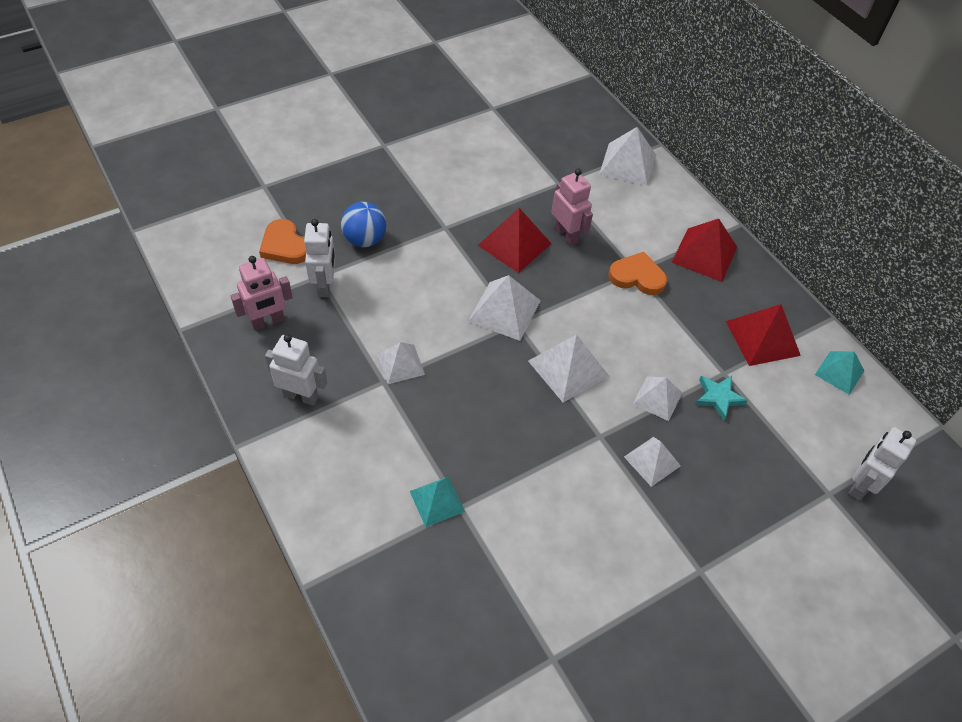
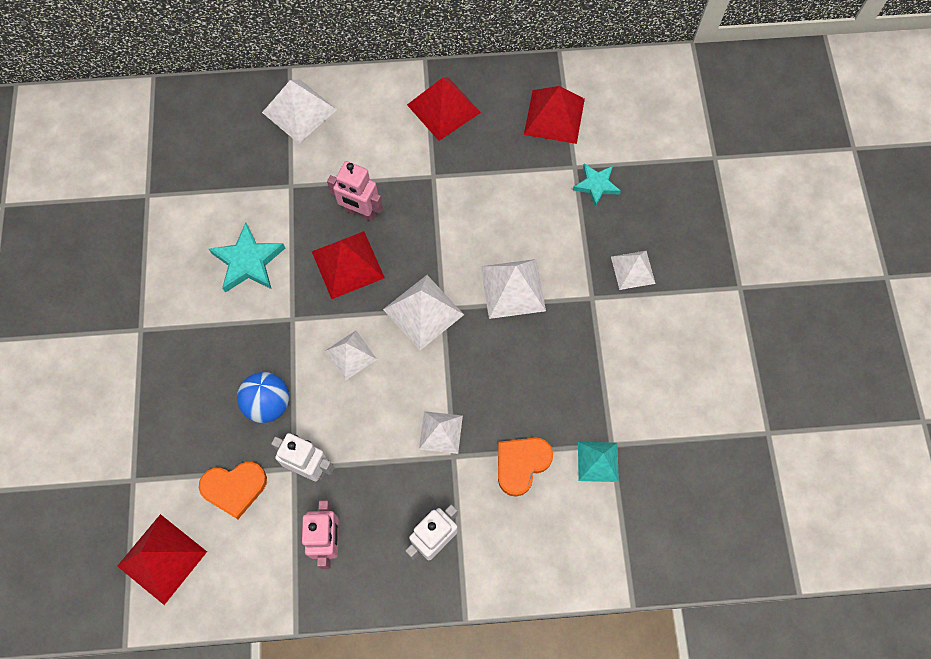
camera: 60 degrees left, 15 degrees up
pink robot [551,169,593,246] -> pink robot turned 150 degrees counterclockwise [327,161,383,222]
orange heart [609,252,667,295] -> orange heart moved to [498,437,553,497]
white pyramid [633,376,682,421] -> white pyramid moved to [325,331,377,381]
turquoise pyramid [815,351,864,395] -> none
white robot [848,427,916,501] -> none
none -> red pyramid [117,514,207,605]
none -> turquoise star [209,223,285,293]

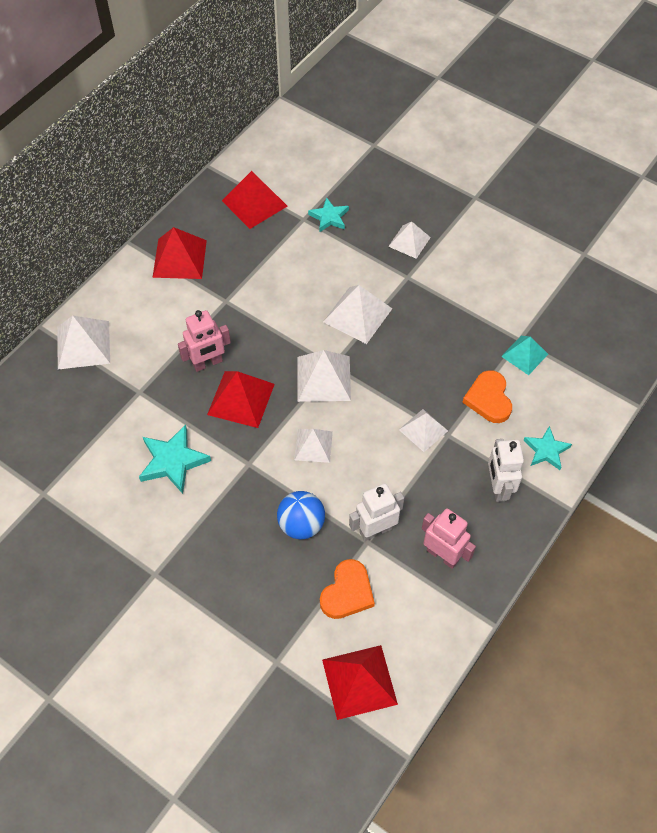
camera: 50 degrees left, 10 degrees down
none -> turquoise star [523,426,572,470]

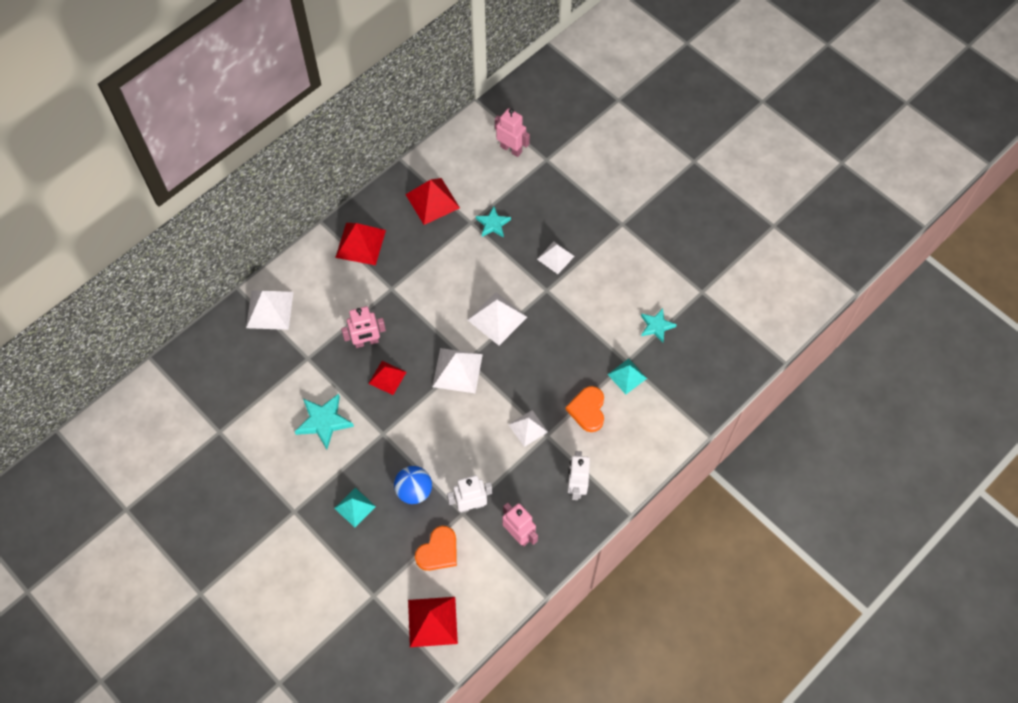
camera: 10 degrees right, 5 degrees up
red pyramid [207,371,275,428] -> red pyramid [368,361,406,395], size x0.65
white pyramid [294,429,333,463] -> none
turquoise star [523,426,572,470] -> turquoise star moved to [641,308,677,343]
none -> turquoise pyramid [334,488,376,527]
none -> pink robot [495,108,530,157]

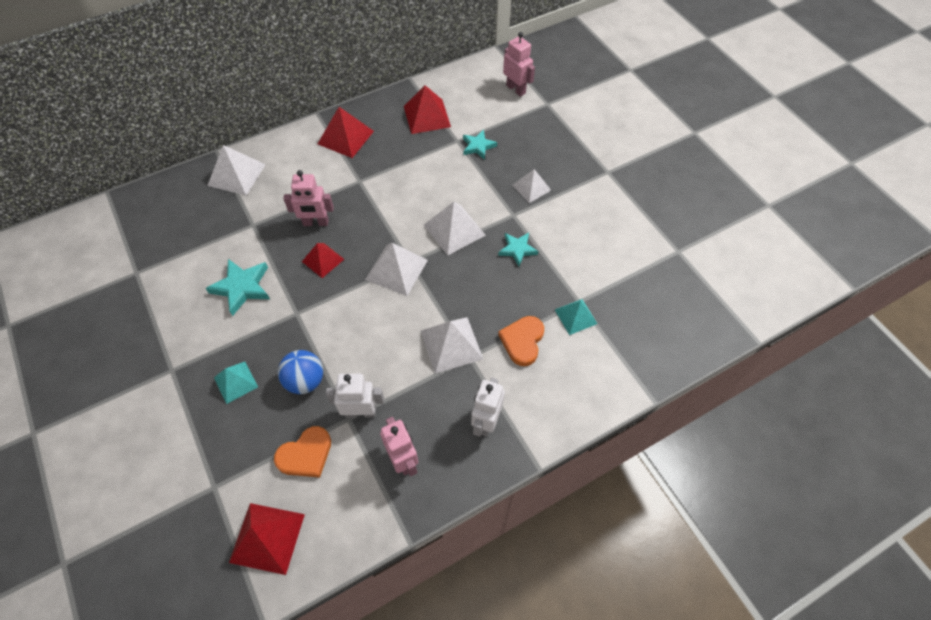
camera: 15 degrees right, 5 degrees down
white pyramid [508,410,548,447] -> white pyramid [421,317,483,374], size x1.54
turquoise star [641,308,677,343] -> turquoise star moved to [498,233,538,266]

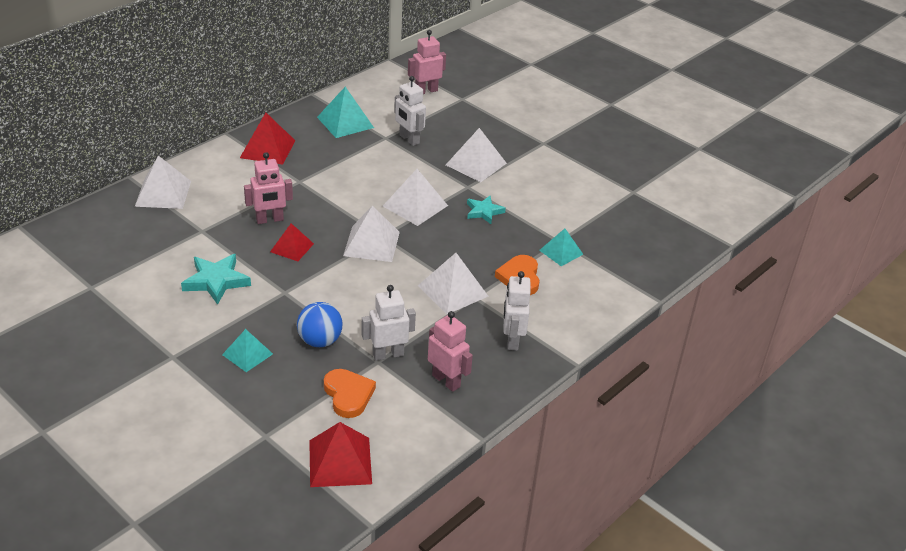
camera: 20 degrees left, 20 degrees down
orange heart [274,426,331,478] -> orange heart turned 60 degrees counterclockwise [324,369,376,418]
red pyramid [404,85,451,134] -> turquoise pyramid [317,87,374,138]
turquoise star [463,130,497,160] -> white robot [394,76,426,146]
pink robot [503,32,535,97] -> pink robot turned 60 degrees counterclockwise [408,30,446,94]
white pyramid [512,169,551,203] -> white pyramid [446,128,507,182], size x1.54

